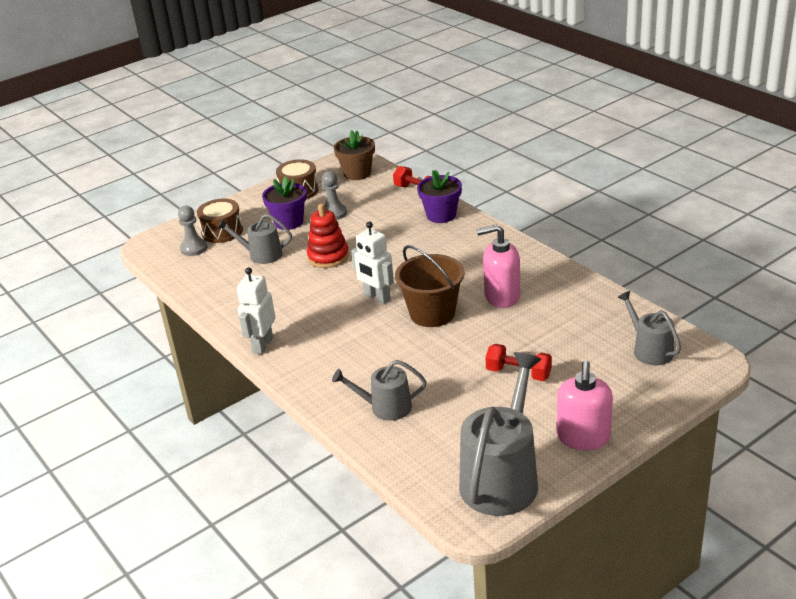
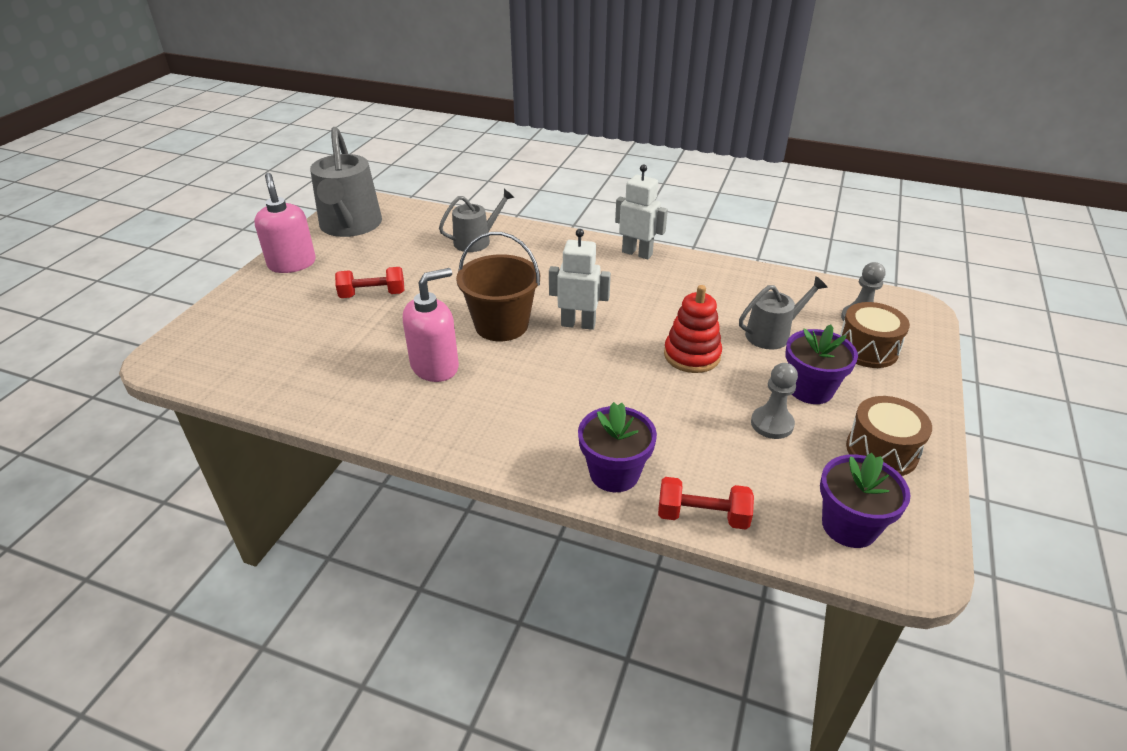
camera: 145 degrees right, 5 degrees up
white robot [237,267,276,354] -> white robot turned 45 degrees counterclockwise [615,164,668,259]
brown flower pot [334,130,375,180] -> purple flower pot [820,453,911,548]
grey watering can [618,291,681,365] -> none

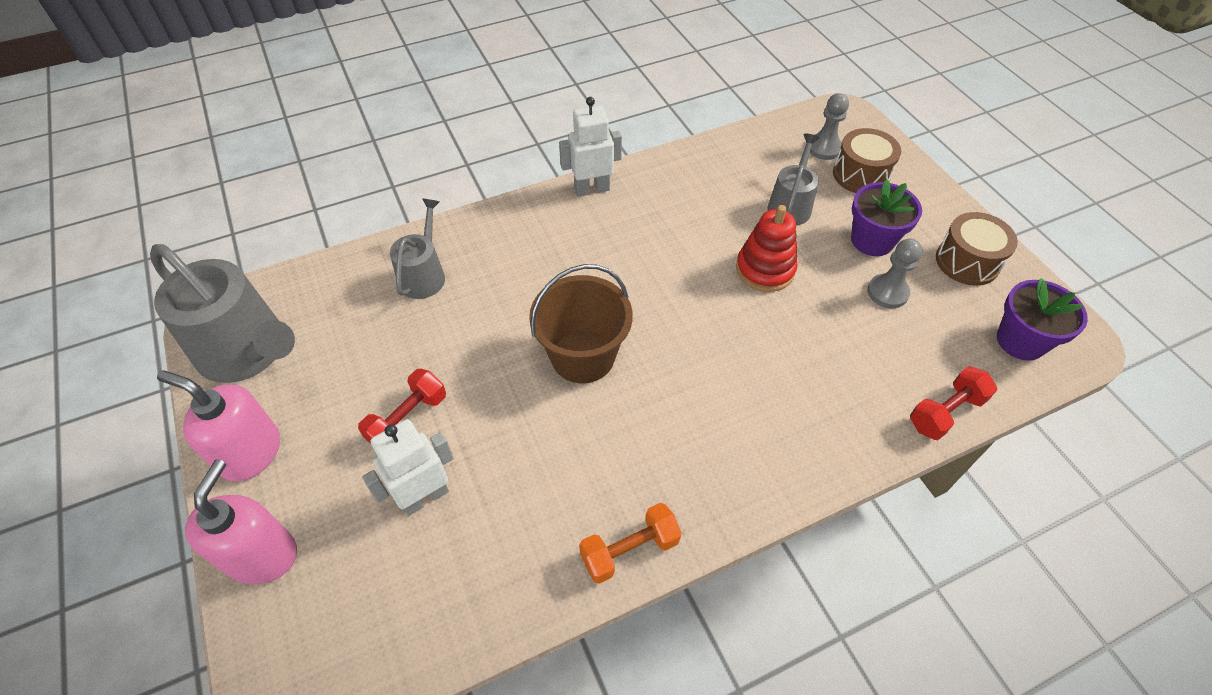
camera: 45 degrees left, 15 degrees up
pink soap dispenser [403,268,459,382] -> pink soap dispenser moved to [185,459,297,584]
white robot [549,229,611,330] -> white robot moved to [362,419,454,516]
purple flower pot [578,402,657,492] -> none
none -> orange dumbbell [579,503,682,584]

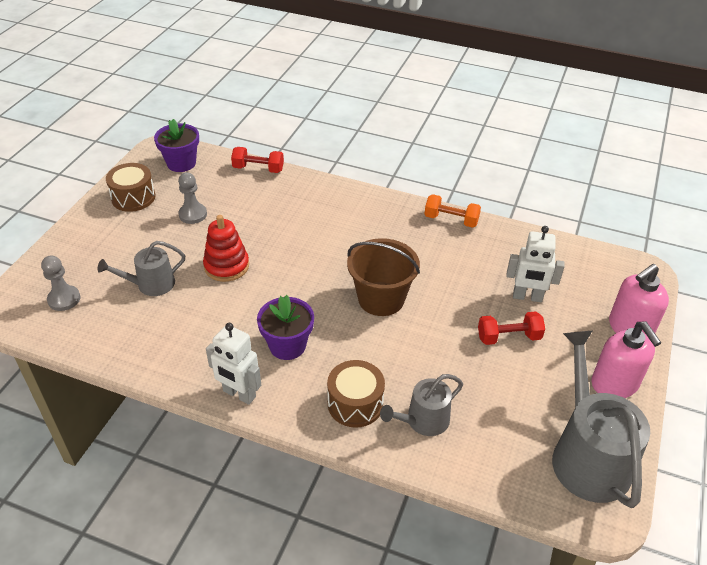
camera: 135 degrees left, 10 degrees down
brown drum [833,128,901,193] -> brown drum moved to [327,360,385,428]
purple flower pot [851,179,922,256] -> purple flower pot moved to [257,295,314,360]

